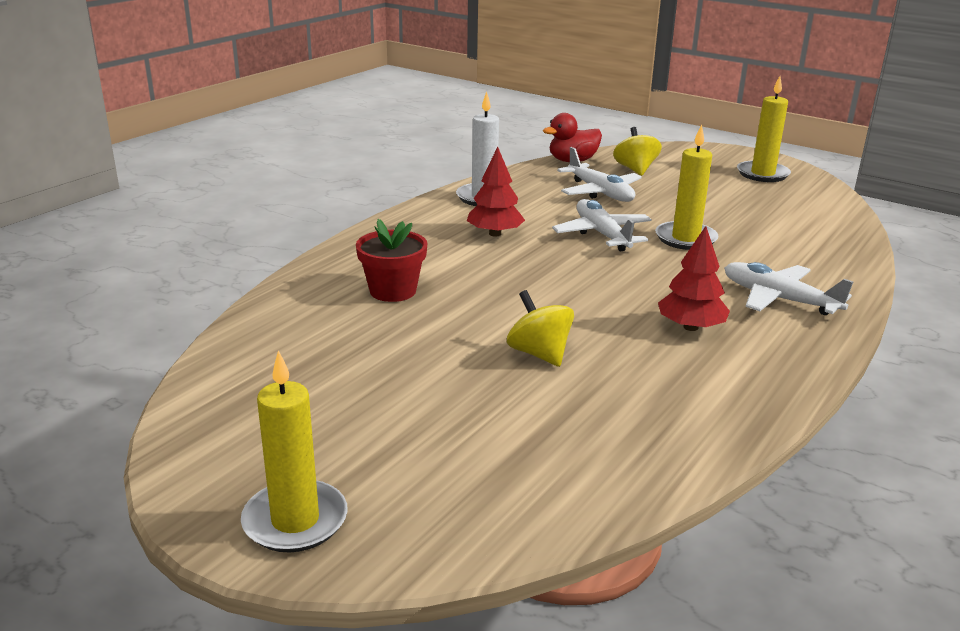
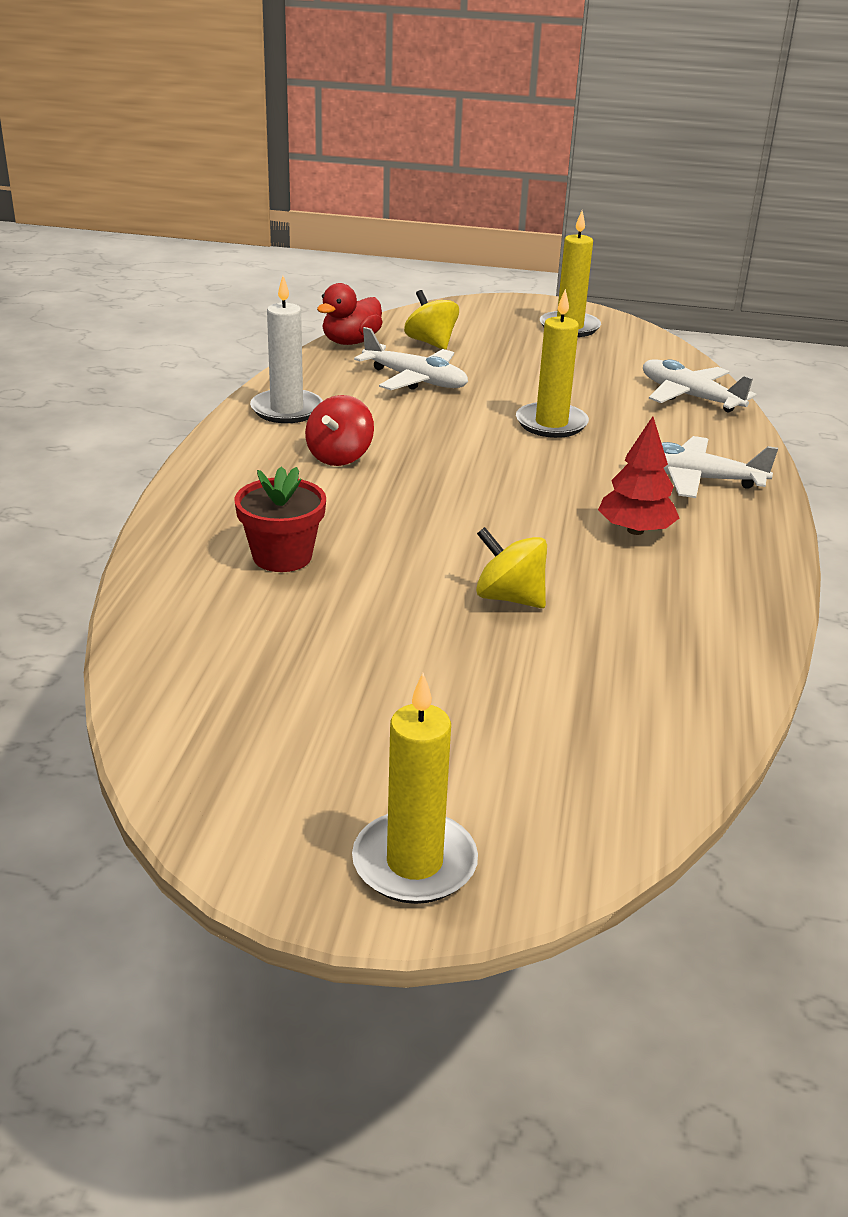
camera: 25 degrees left, 5 degrees up
red tree [467,147,525,237] -> red spinning top [305,395,374,466]
white plane [552,199,652,251] -> white plane moved to [643,359,757,412]

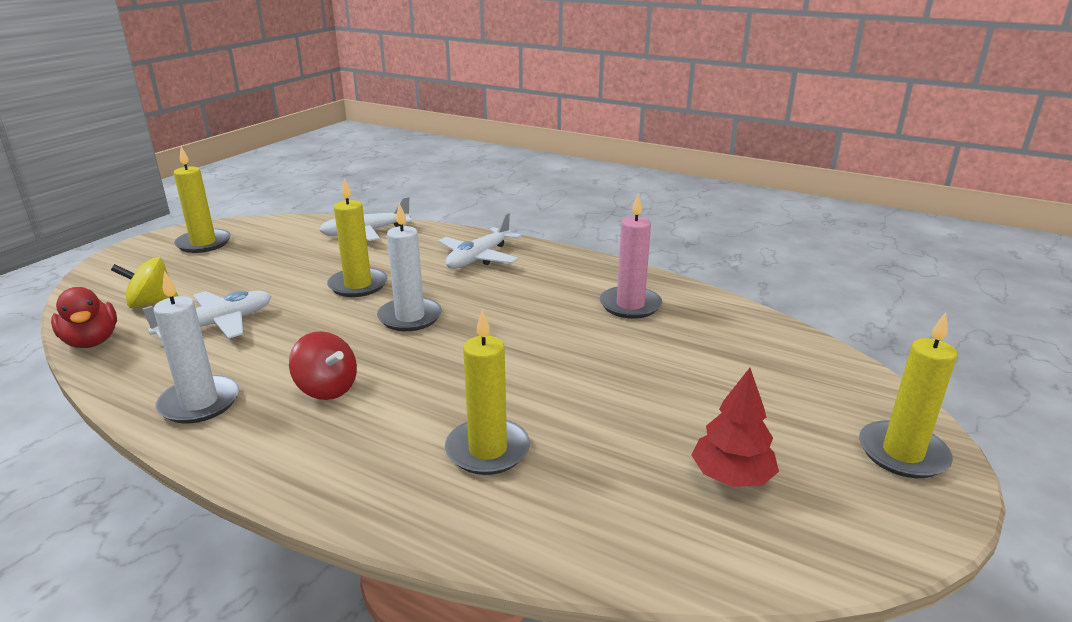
camera: 70 degrees left, 5 degrees down
red flower pot [234,466,326,572] -> yellow candle [445,309,530,475]
yellow spinning top [476,527,547,608] -> none
red tree [598,416,679,535] -> red tree moved to [691,368,779,487]
none -> white candle [377,203,442,331]
none -> pink candle [600,194,662,319]

